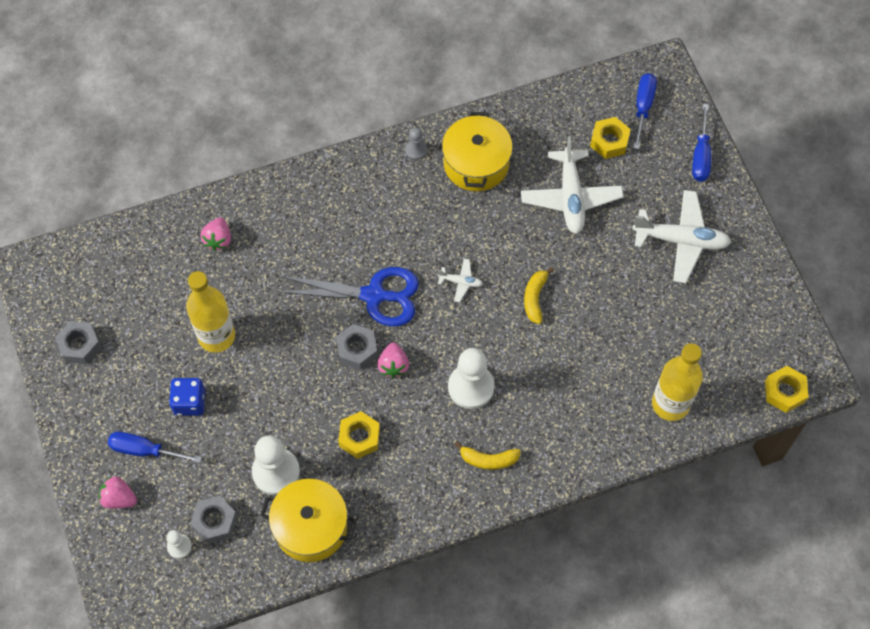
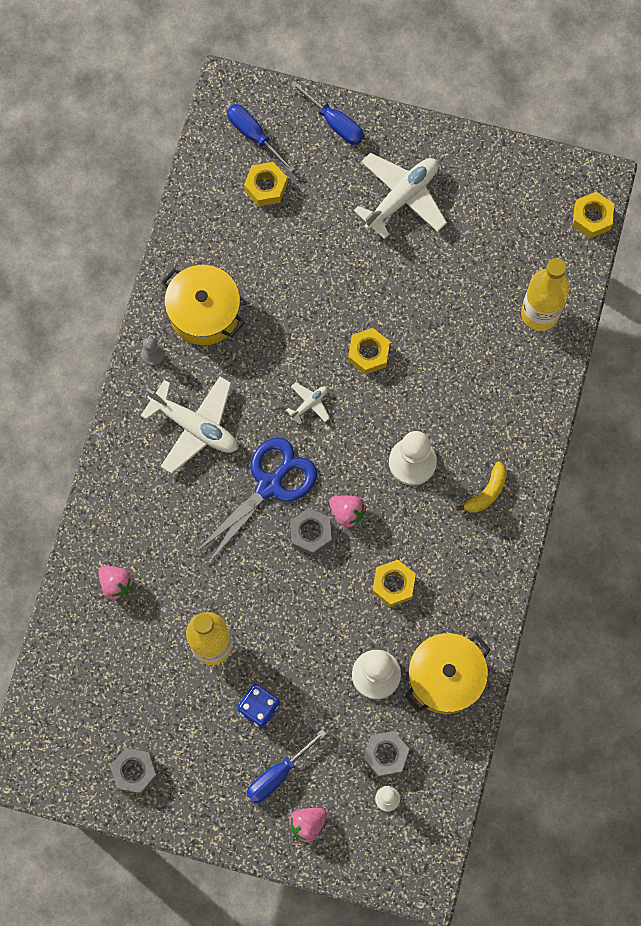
camera: 55 degrees left, 10 degrees up
white plane [521,136,624,234] -> white plane moved to [140,377,238,474]
yellow banana [524,267,554,324] -> yellow nut [348,328,390,375]

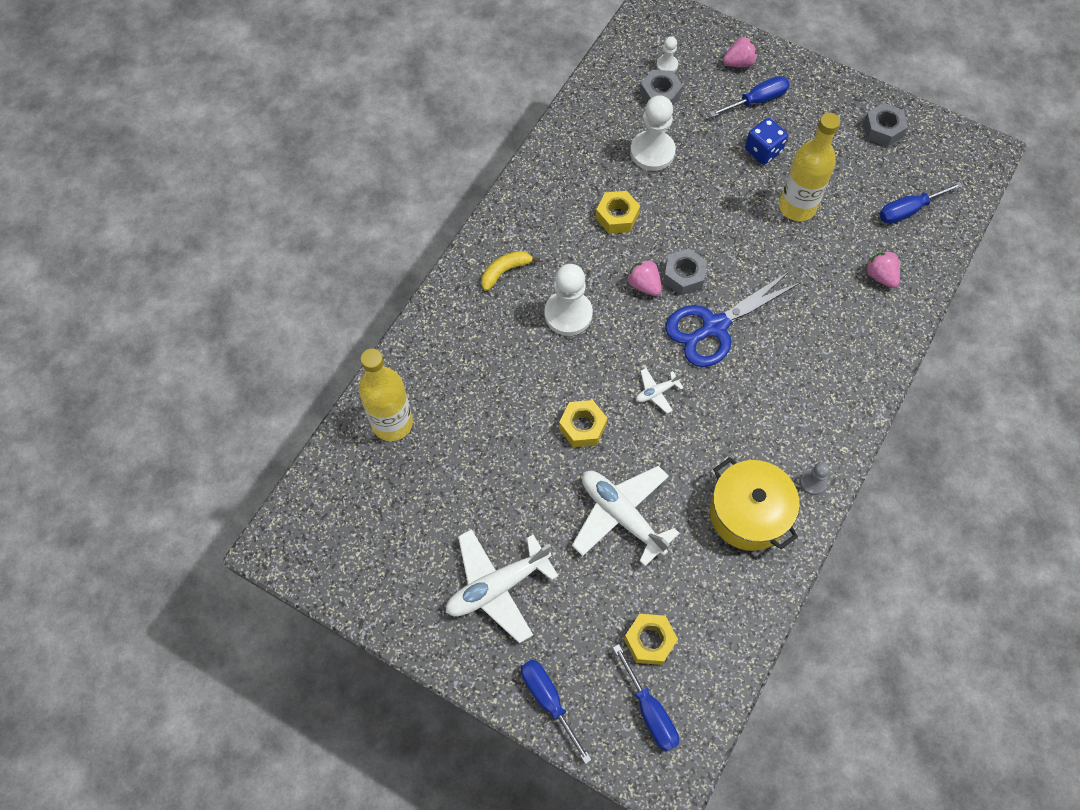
camera: 165 degrees left, 10 degrees down
white plane [140,377,238,474] -> white plane moved to [572,466,680,566]
yellow pot [405,633,491,714] -> none
yellow nut [573,192,614,238] -> none
none -> blue screwdriver [879,181,963,224]

